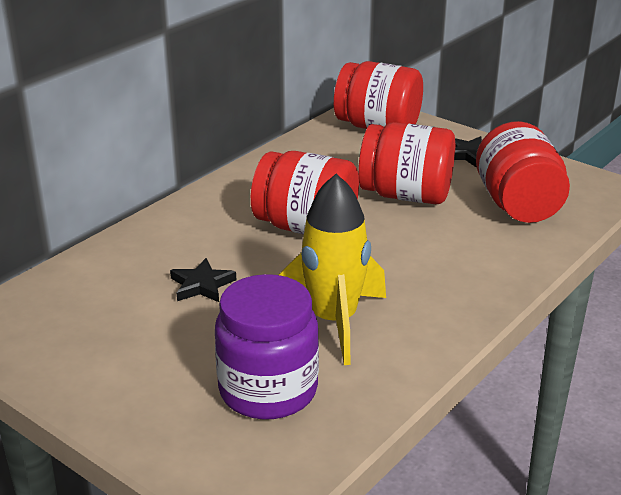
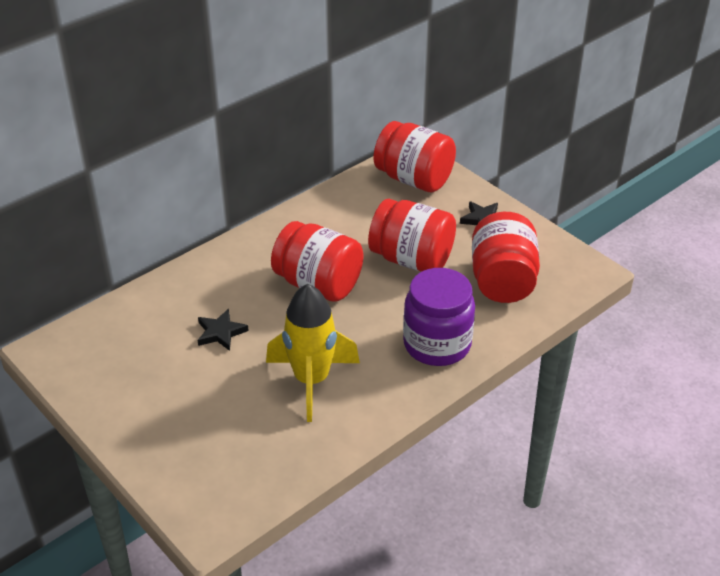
camera: 10 degrees right, 10 degrees up
purple jar [215,274,319,419] -> purple jar moved to [403,268,475,366]

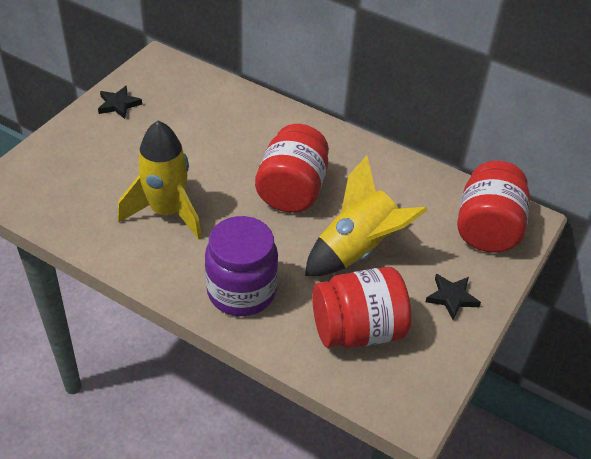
camera: 70 degrees right, 5 degrees up
black star [198,309,249,351] -> black star moved to [98,86,142,119]
red jar [368,199,456,272] -> yellow rocket [305,156,428,276]

